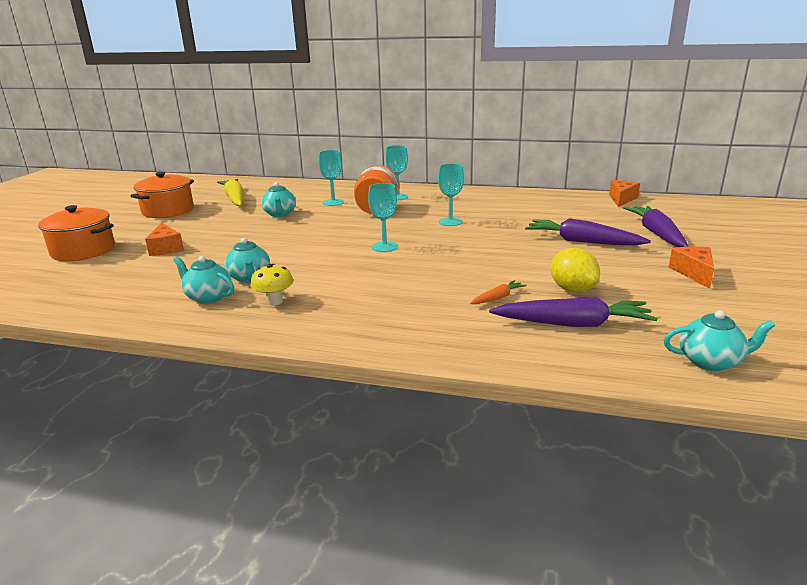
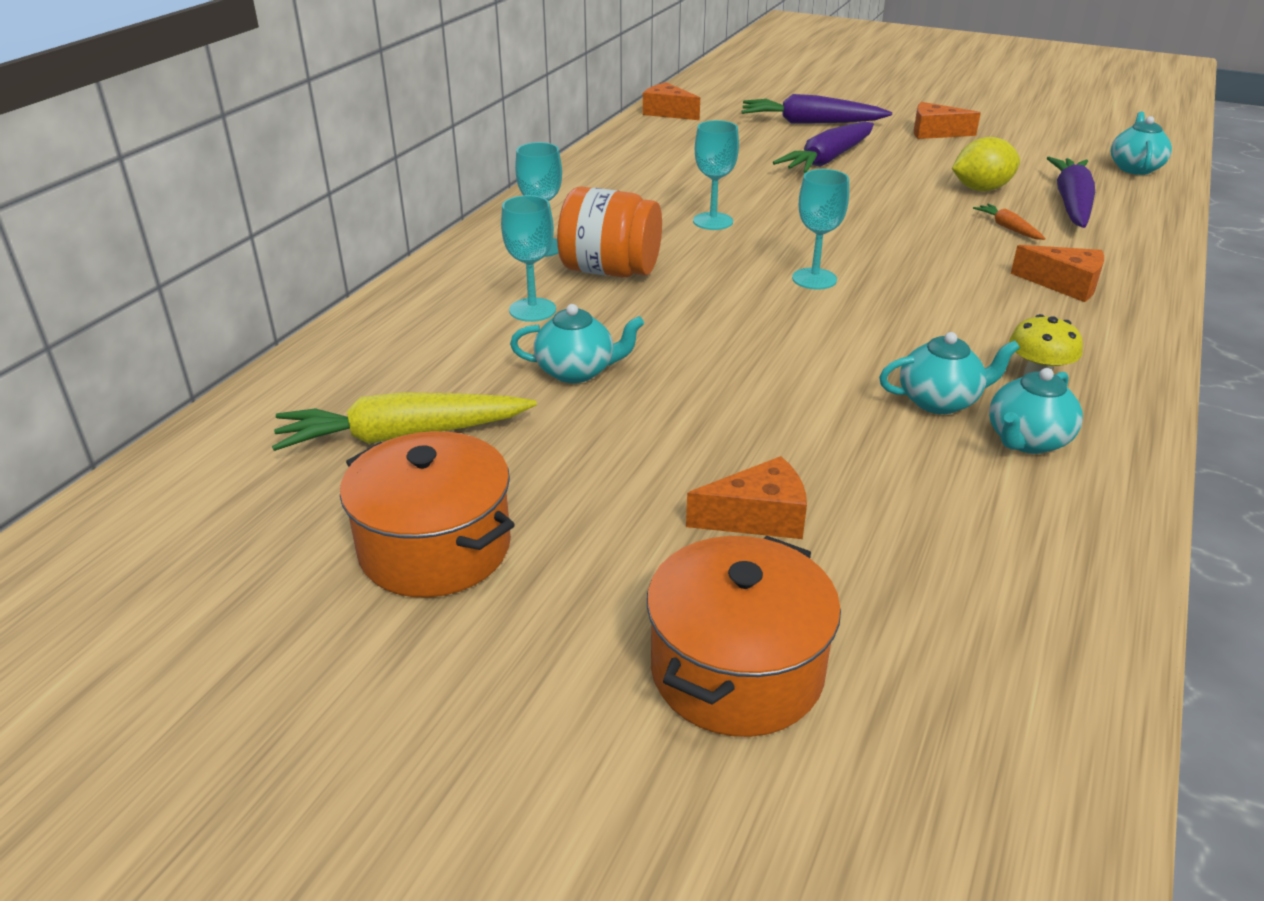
camera: 80 degrees left, 10 degrees up
none -> orange cheese [1011,245,1104,302]

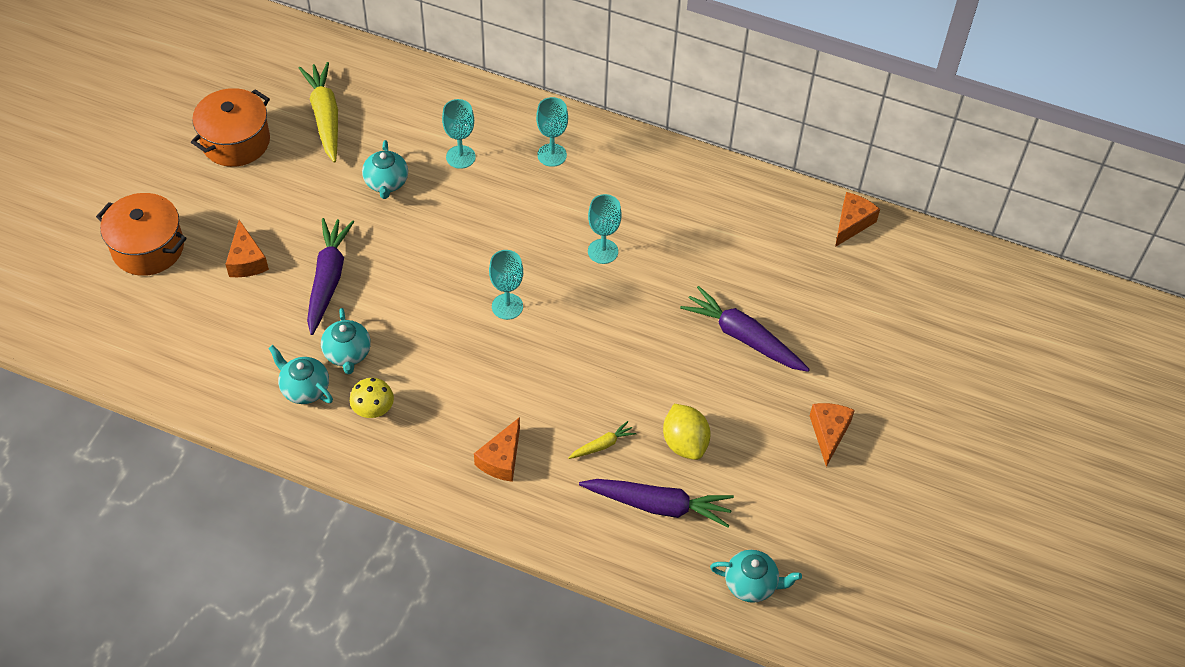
camera: 85 degrees right, 20 degrees up
orange jar [557,187,662,277] -> none
purple carrot [741,94,892,124] -> purple carrot moved to [307,218,354,335]
orange carrot [973,204,1046,240] -> yellow carrot [568,421,636,459]

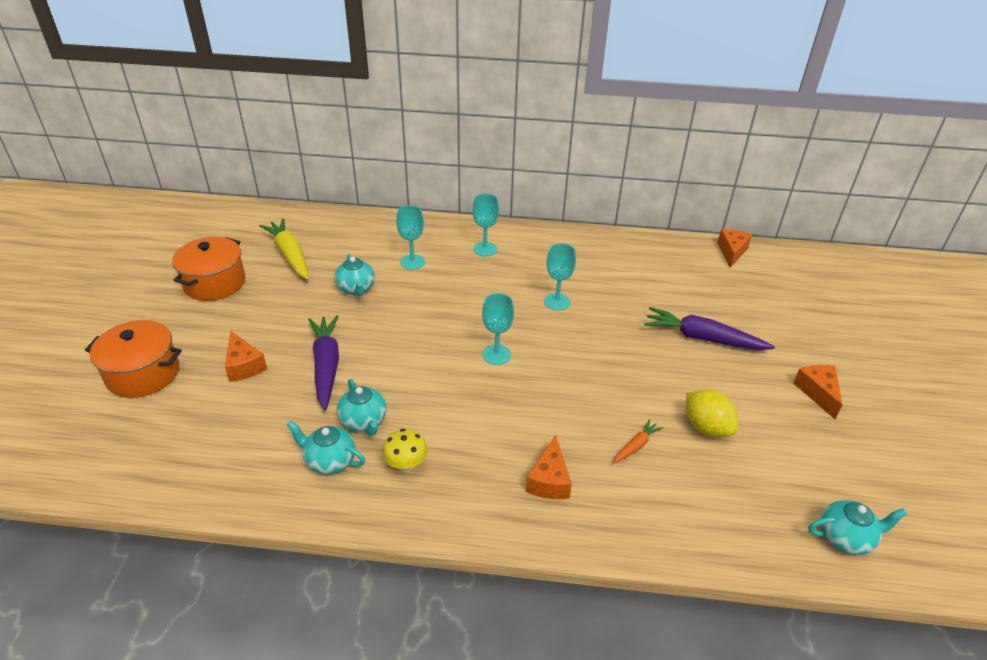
camera: 15 degrees left, 15 degrees down
yellow carrot [568,421,636,459] -> orange carrot [613,419,663,464]
purple carrot [579,479,734,528] -> none

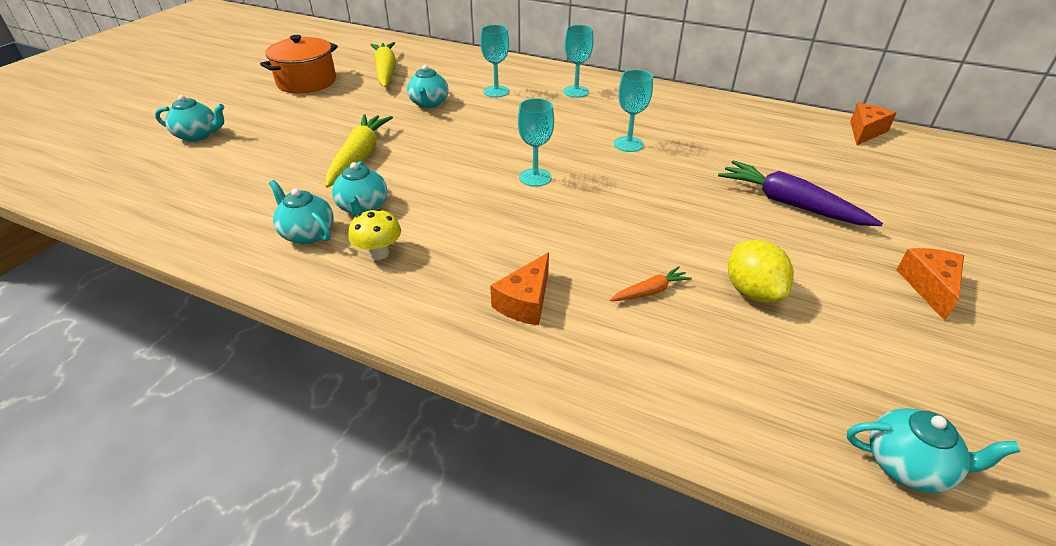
camera: 20 degrees right, 0 degrees up
orange pot [85,320,182,398] -> turquoise teapot [155,95,225,142]
orange cheese [225,331,267,382] -> none
purple carrot [308,315,339,410] -> yellow carrot [326,114,393,188]

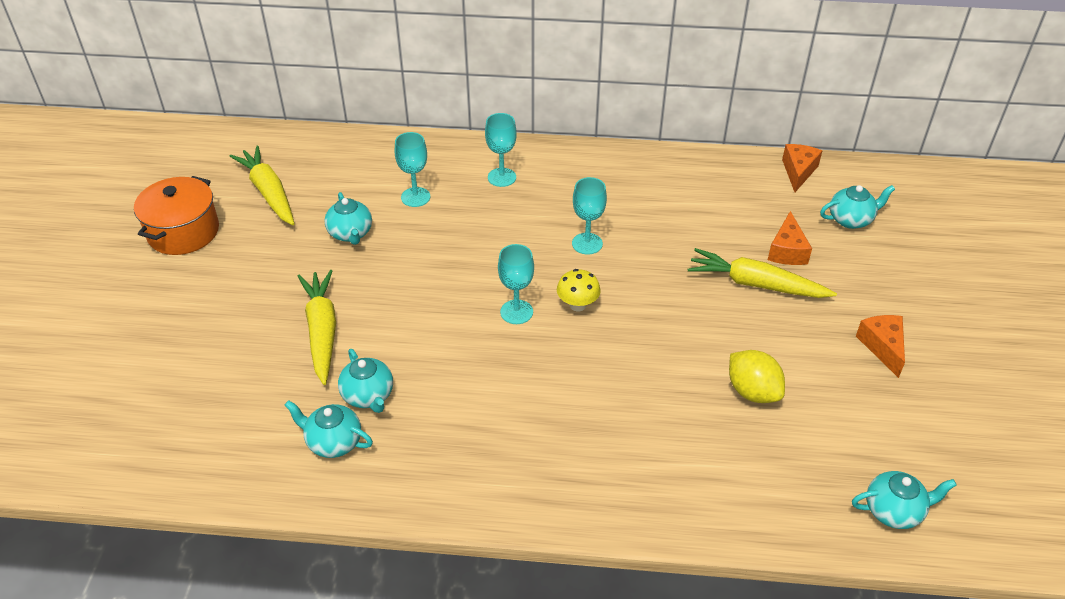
camera: 20 degrees left, 5 degrees up
turquoise teapot [155,95,225,142] -> turquoise teapot moved to [820,185,895,229]
yellow mushroom [348,209,401,260] -> yellow mushroom moved to [557,269,601,311]
orange cheese [490,252,549,325] -> orange cheese moved to [768,211,812,265]
orange carrot [610,266,692,301] -> none
purple carrot [718,160,883,226] -> yellow carrot [688,248,837,298]

